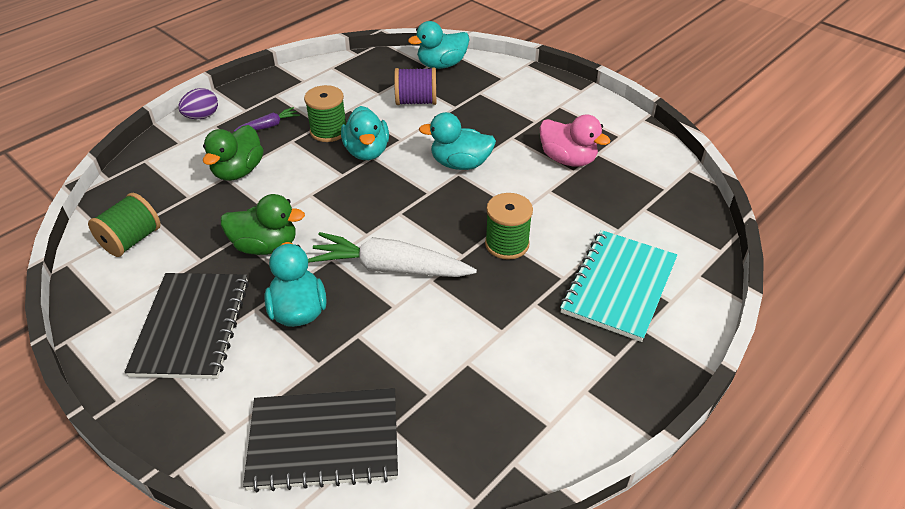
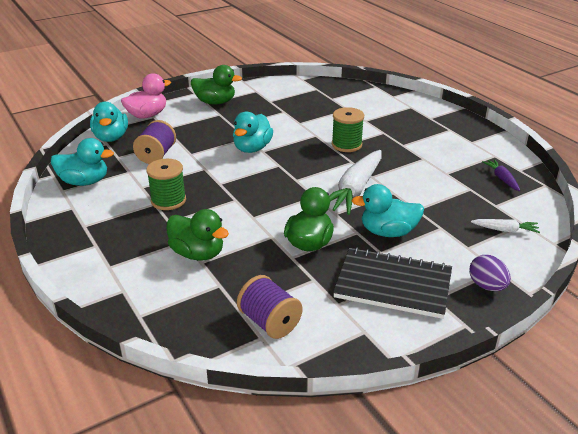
camera: 75 degrees left, 10 degrees down
green spool [88,193,161,257] -> purple spool [237,275,303,339]
purple egg [178,88,218,119] -> purple egg moved to [469,255,511,291]
purple carrot [234,107,300,132] -> purple carrot moved to [482,159,520,191]
black notebook [243,388,398,492] -> white carrot [471,219,540,233]
turquoise duck [341,106,389,160] -> turquoise duck moved to [51,138,114,186]
pink duck [540,114,611,167] -> pink duck moved to [121,73,171,119]
turquoise notebook [560,230,678,342] -> none
none -> green duck [191,65,242,104]

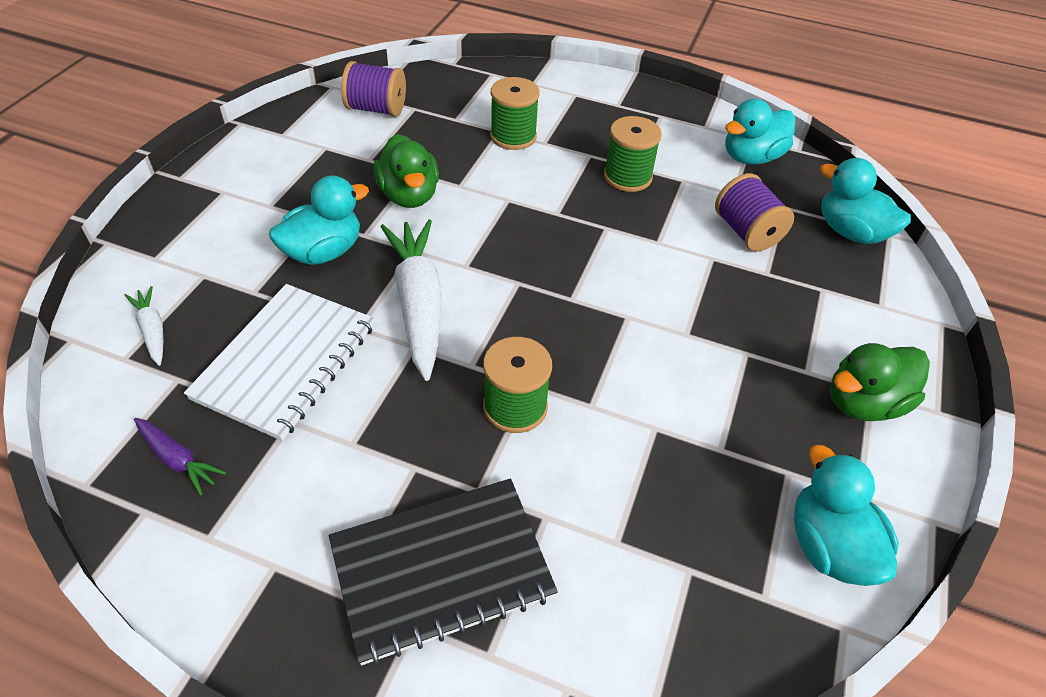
camera: 140 degrees right, 15 degrees up
pink duck [121,73,171,119] -> none
green duck [167,209,229,260] -> green spool [490,77,540,150]
turquoise duck [233,112,273,153] -> turquoise duck moved to [794,445,899,586]
black notebook [333,247,452,319] -> black notebook moved to [329,478,558,665]
purple egg [469,255,511,291] -> none
white carrot [471,219,540,233] -> white carrot turned 90 degrees clockwise [124,286,163,366]
none -> white notebook [184,284,375,441]

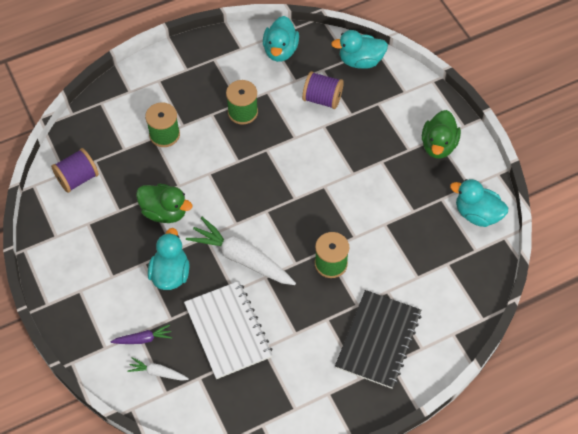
camera: 45 degrees left, 10 degrees up
purple carrot [134,418,226,496] -> purple carrot moved to [110,324,172,344]

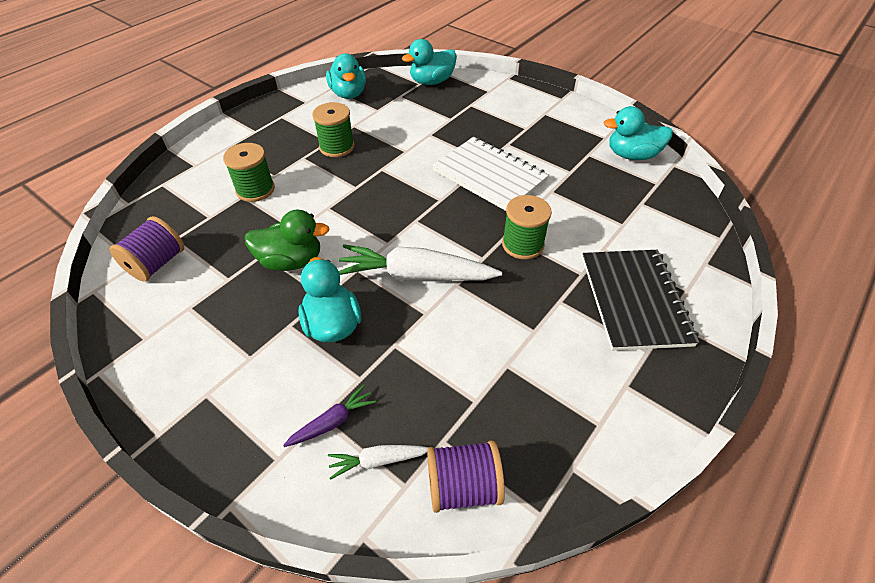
camera: 25 degrees left, 10 degrees down
white notebook [184,281,273,379] -> white notebook moved to [432,137,549,211]
purple spool [302,71,344,109] -> purple spool moved to [427,440,505,513]
green duck [422,110,461,159] -> none

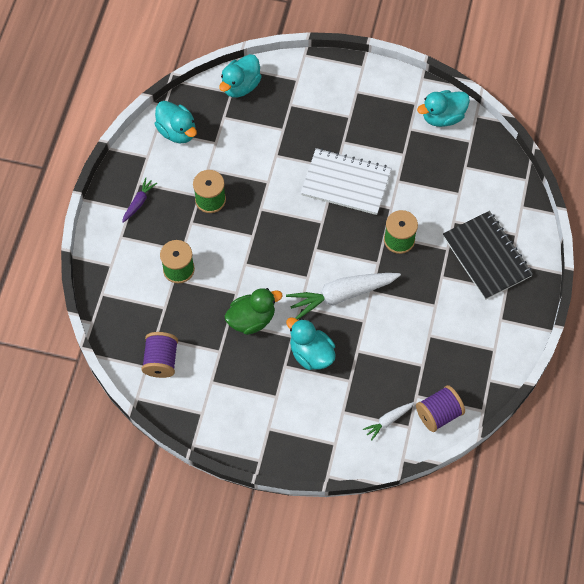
camera: 25 degrees left, 15 degrees up
purple carrot [283,385,377,447] -> purple carrot moved to [122,177,157,223]

